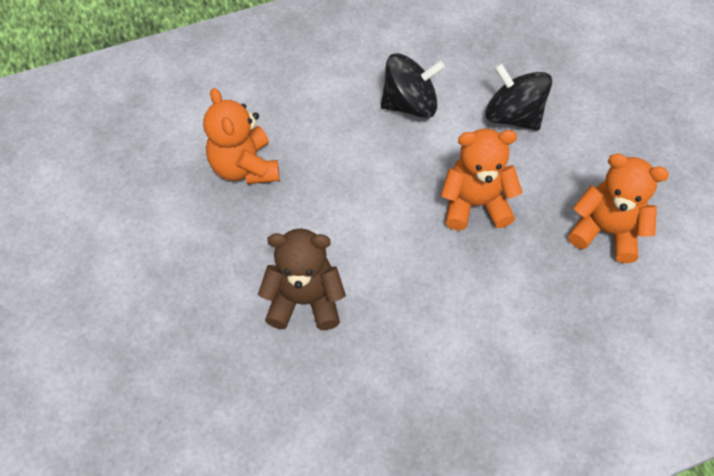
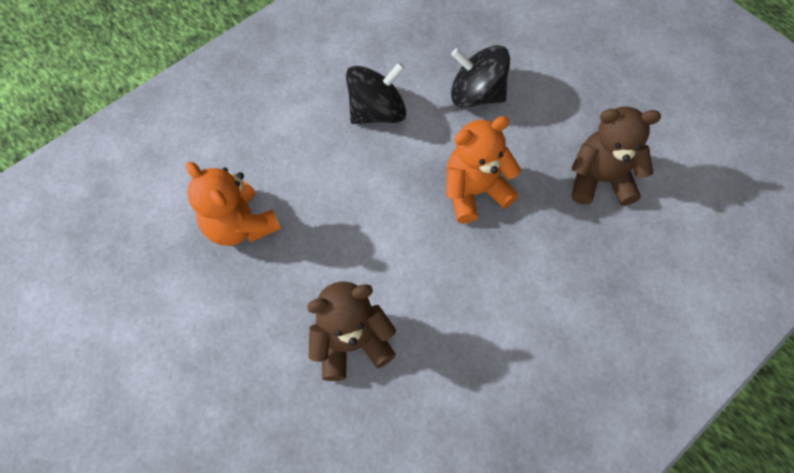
camera: 20 degrees left, 5 degrees up
orange teddy bear [568,153,669,263] -> brown teddy bear [571,106,661,206]

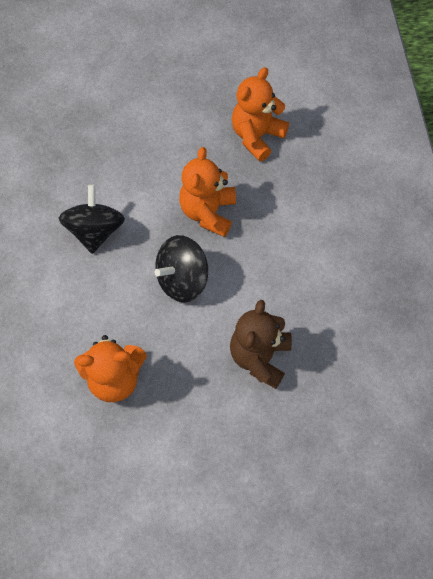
camera: 55 degrees left, 0 degrees up
black spinning top [451,45,510,107] -> black spinning top moved to [155,235,208,303]
brown teddy bear [571,106,661,206] -> orange teddy bear [232,67,289,162]

